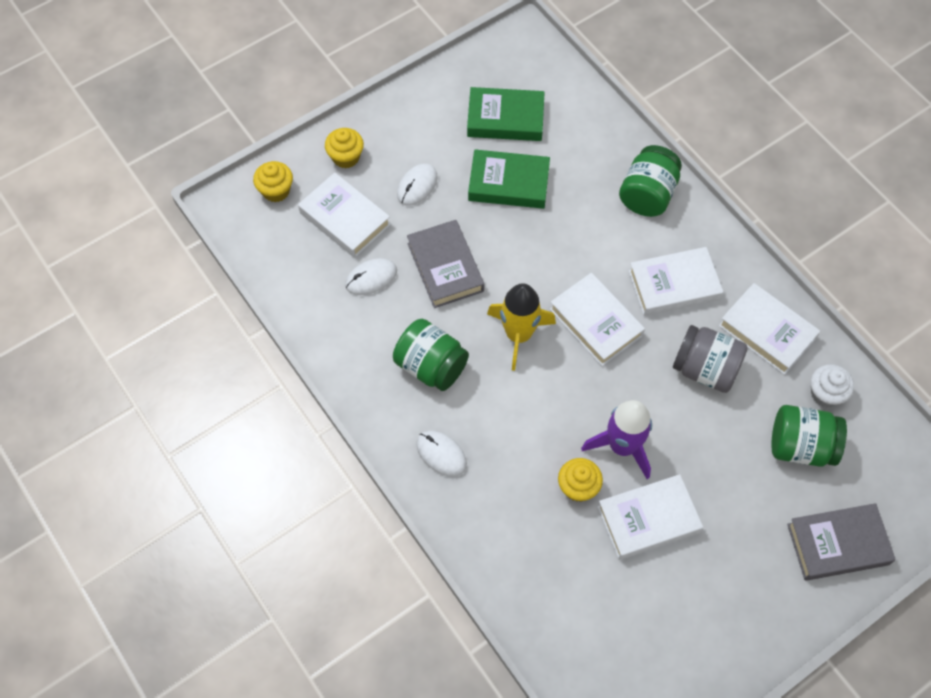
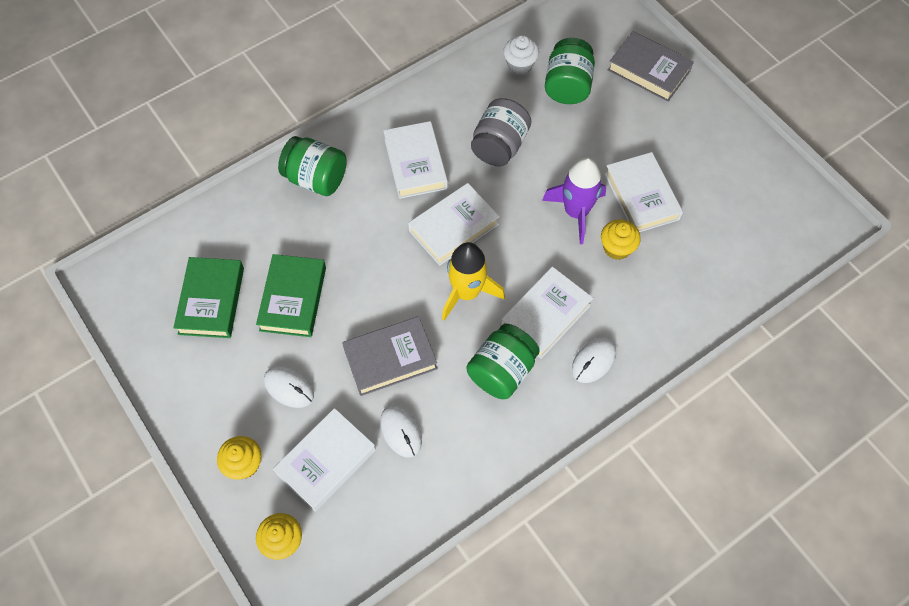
camera: 90 degrees left, 0 degrees up
white book [719,283,820,375] -> white book moved to [500,267,593,359]
grey book [787,503,896,581] -> grey book turned 45 degrees counterclockwise [608,31,694,102]

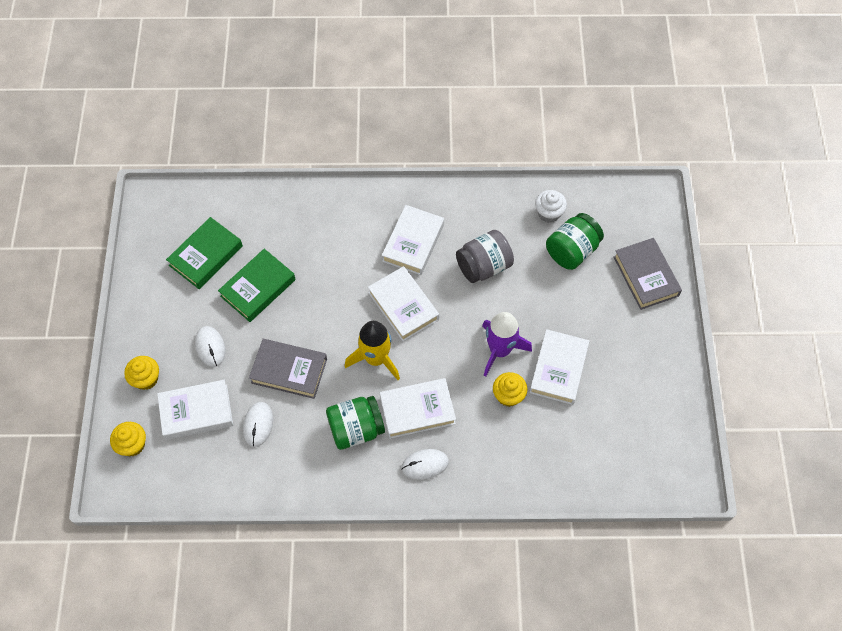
camera: 35 degrees right, 0 degrees up
green jar [278,136,347,196] -> none
white book [408,183,500,266] -> white book turned 60 degrees clockwise [368,266,439,341]

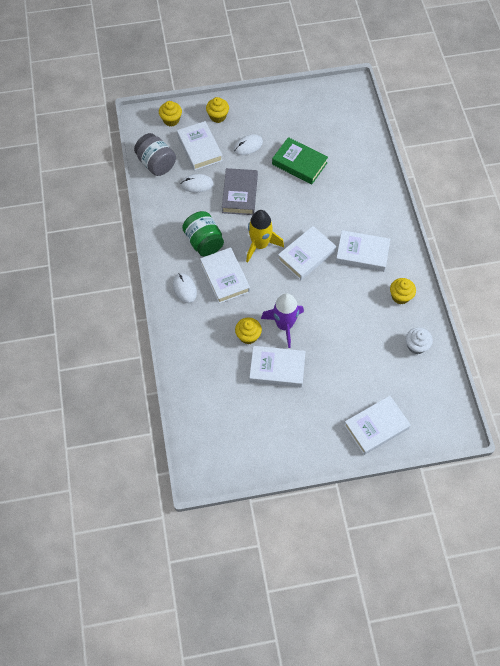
camera: 80 degrees right, 0 degrees up
green book [166,217,243,289] -> none
grey jar [456,230,514,283] -> grey jar moved to [134,133,176,176]
green jar [546,213,604,270] -> none
grey book [613,238,682,310] -> white book [344,396,411,455]
none -> yellow cupcake [390,278,416,304]

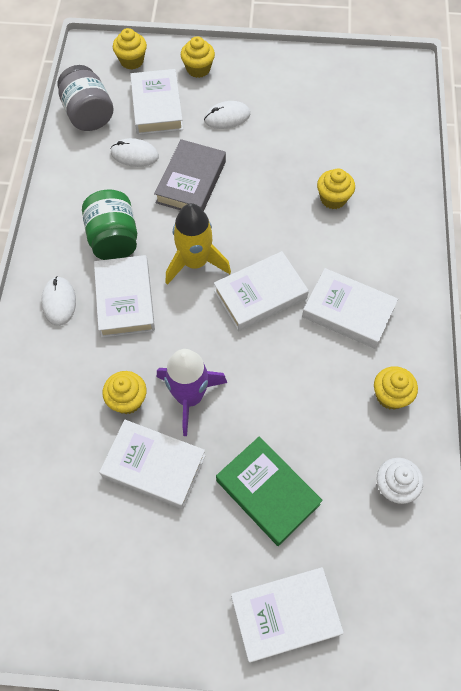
camera: 15 degrees right, 0 degrees up
green book [272,137,328,184] -> green book moved to [216,437,323,546]
none -> yellow cupcake [317,168,355,209]

